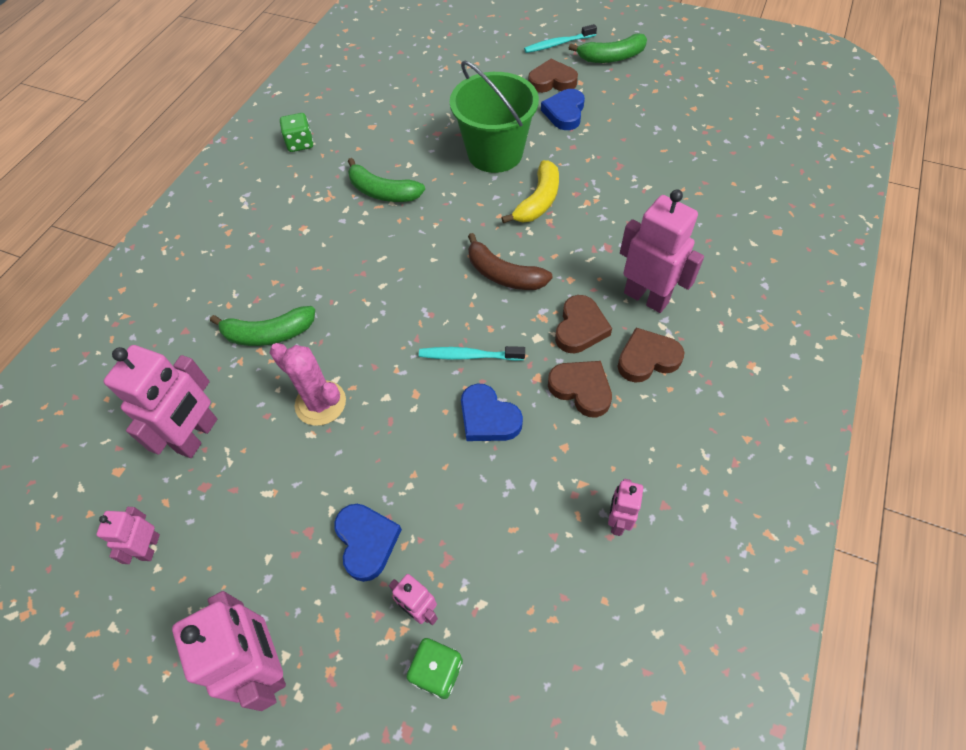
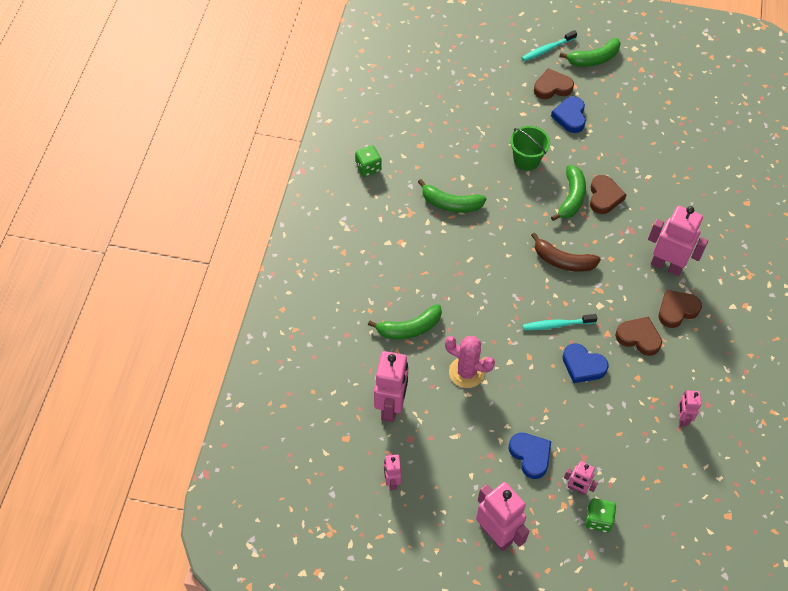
camera: 15 degrees left, 0 degrees up
green bucket [450,61,539,173] -> green bucket [510,126,550,171], size x0.61
yellow banana [501,160,559,223] -> green banana [551,165,586,221]
brown heart [555,295,612,353] -> brown heart moved to [590,175,626,214]

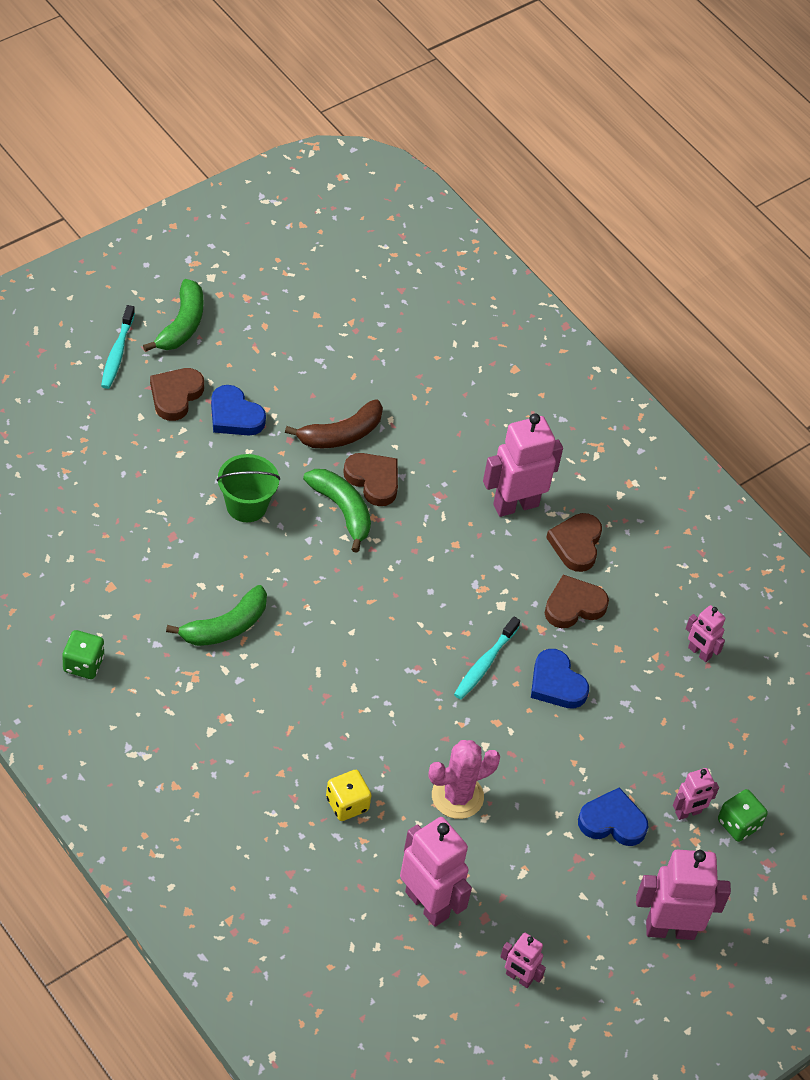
camera: 55 degrees left, 5 degrees down
green banana [368,304,442,339] -> yellow dice [326,770,371,821]
brown banana [531,233,601,272] -> brown banana moved to [285,399,383,448]
blue heart [562,343,609,383] -> blue heart turned 75 degrees clockwise [531,649,589,709]

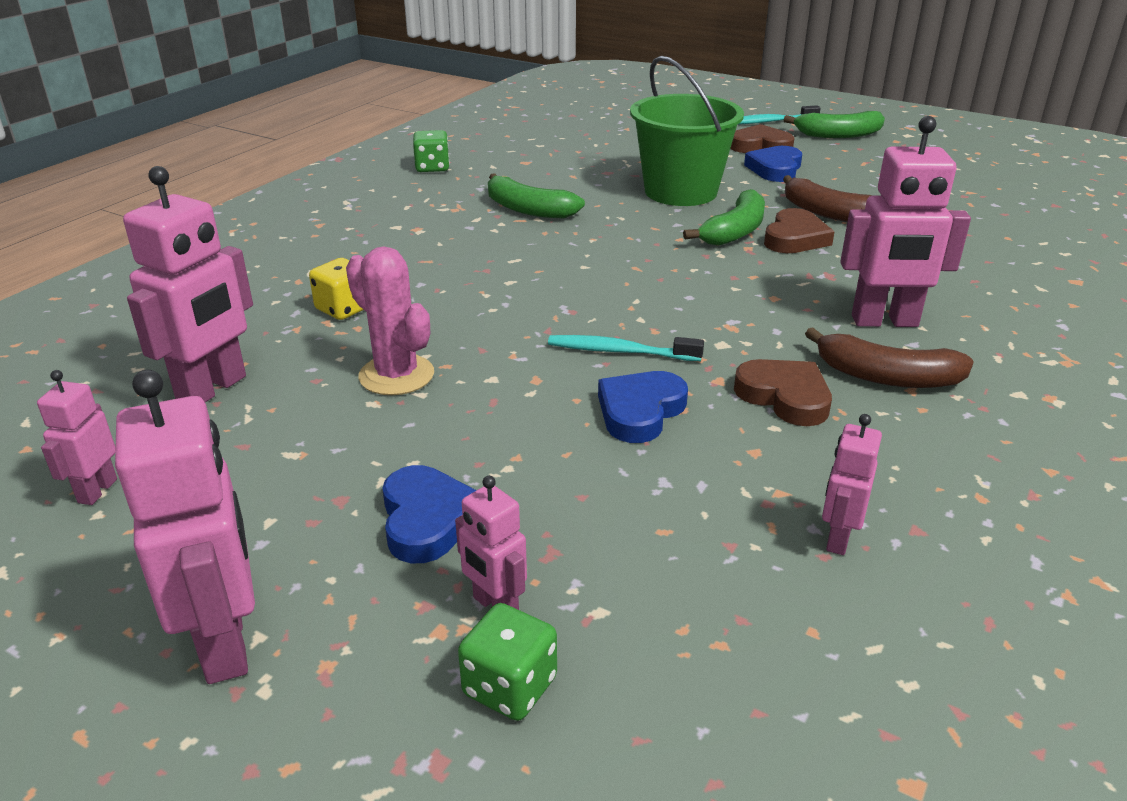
camera: 75 degrees right, 20 degrees down
green bucket [217,454,280,522] -> green bucket [630,56,744,206], size x1.65
pink robot [483,413,563,517] -> pink robot turned 135 degrees clockwise [840,116,971,327]
brown heart [546,513,602,572] -> brown banana [805,327,974,388]

